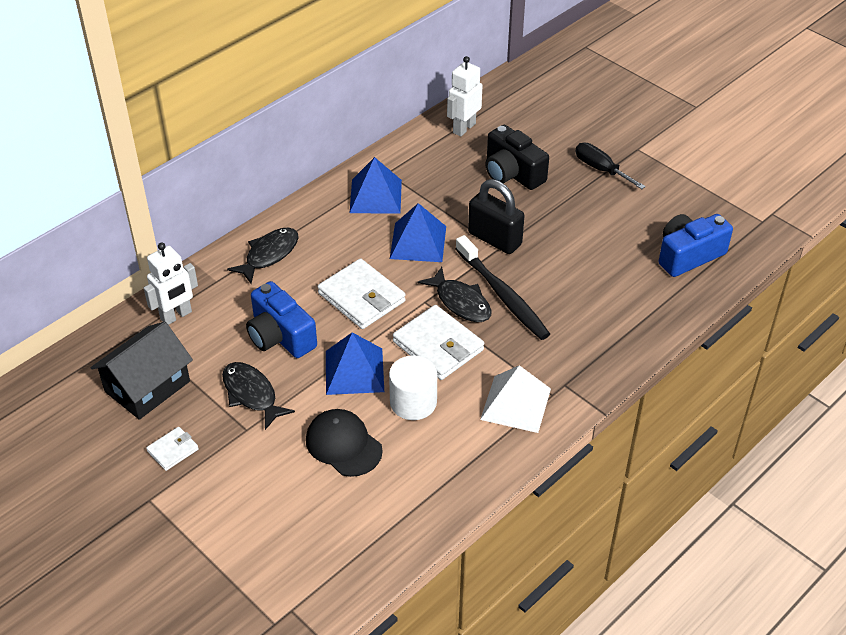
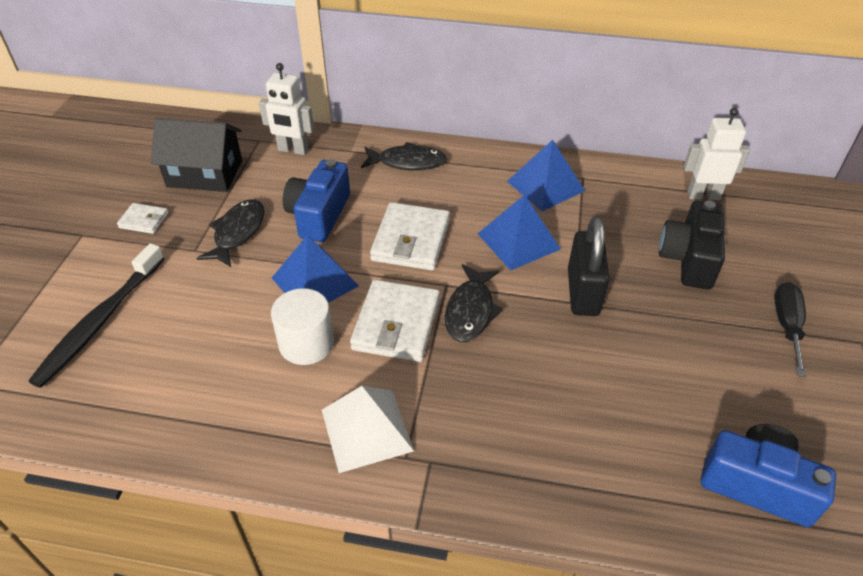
camera: 55 degrees right, 0 degrees up
black cap [306,409,383,477] -> none
black toothbrush [456,235,550,340] -> black toothbrush moved to [28,243,165,388]

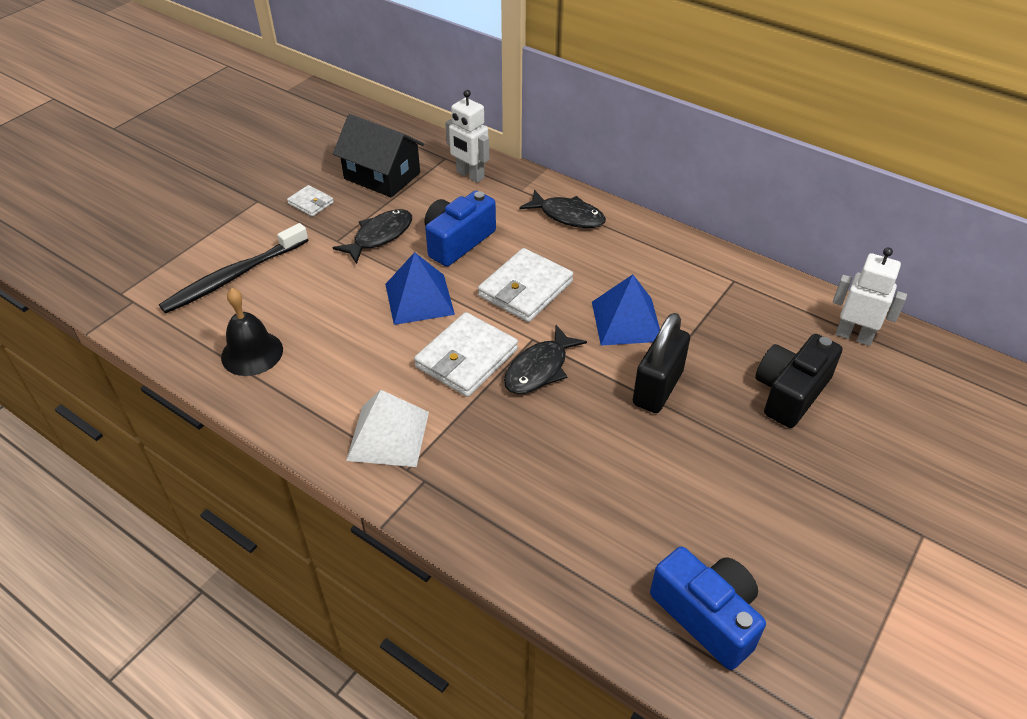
camera: 25 degrees right, 0 degrees up
white cylinder [271,288,334,365] -> none
blue pyramid [507,140,585,211] -> none
black screwdriver [774,282,807,377] -> none
none -> black bell [221,288,283,376]

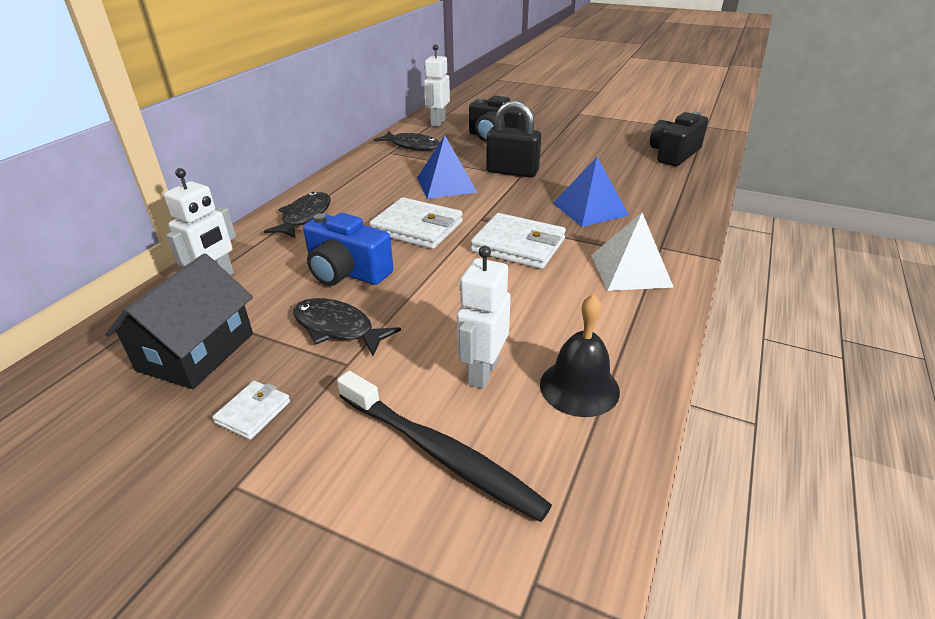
camera: 100 degrees left, 10 degrees down
blue pyramid [385,252,455,325] -> blue pyramid moved to [553,157,629,227]
black fish [504,325,587,394] -> black fish moved to [374,131,440,151]
blue camera [650,547,766,670] -> black camera [650,112,708,166]
none -> white robot [457,246,511,389]

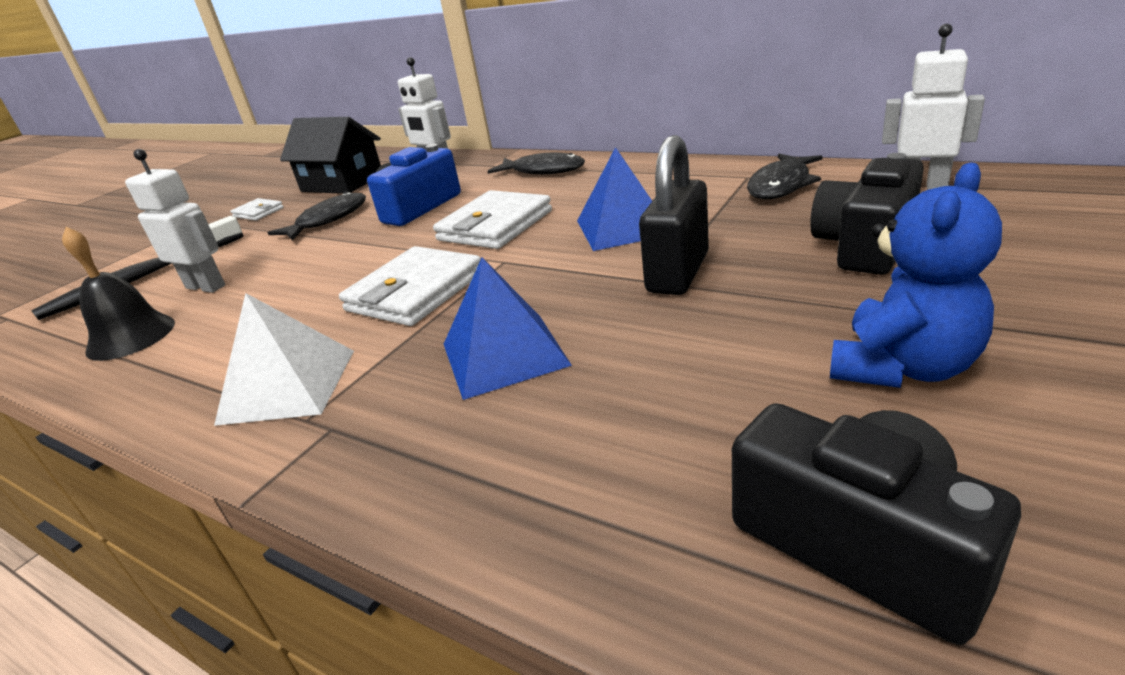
camera: 100 degrees right, 5 degrees down
none -> blue teddy bear [830,162,1002,388]

